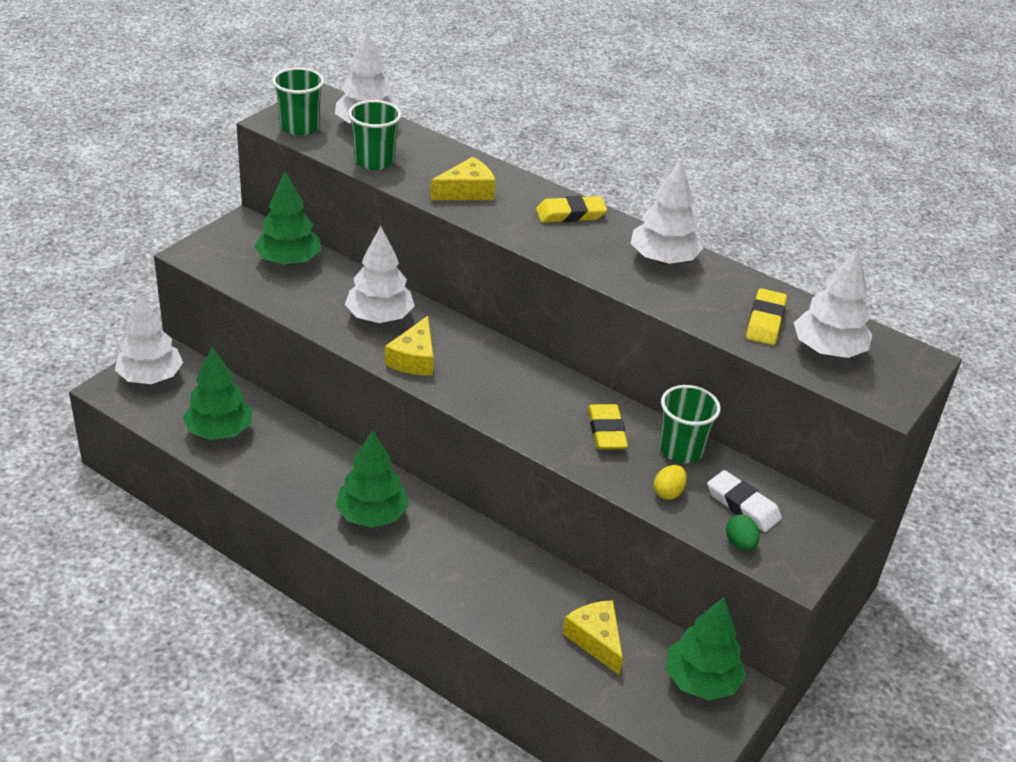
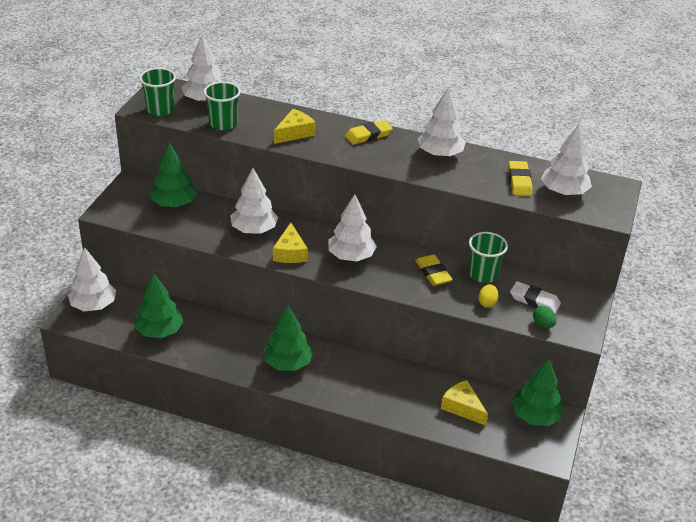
camera: 15 degrees left, 0 degrees up
none -> white tree [328,194,377,262]

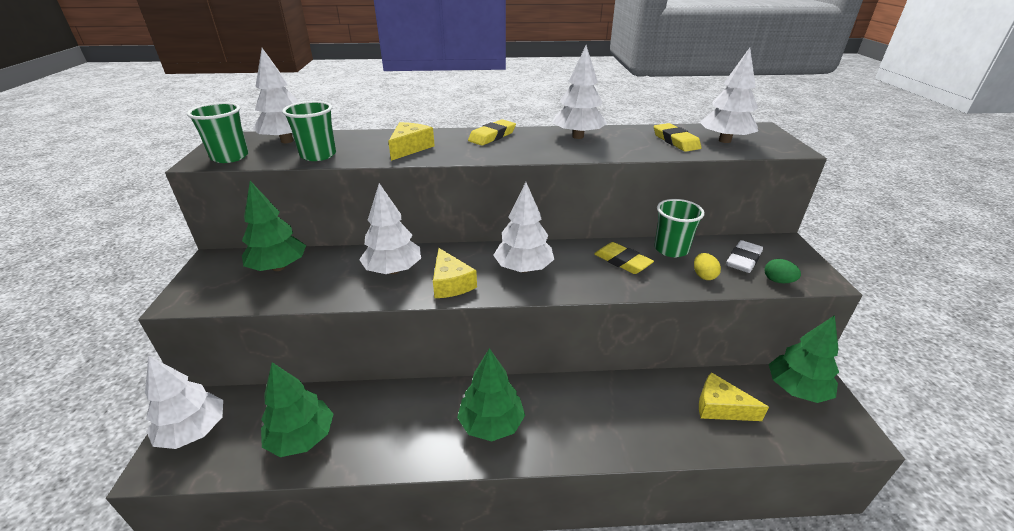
camera: 20 degrees left, 5 degrees down
white eraser [510,281,561,313] -> white eraser turned 60 degrees counterclockwise [726,240,763,273]

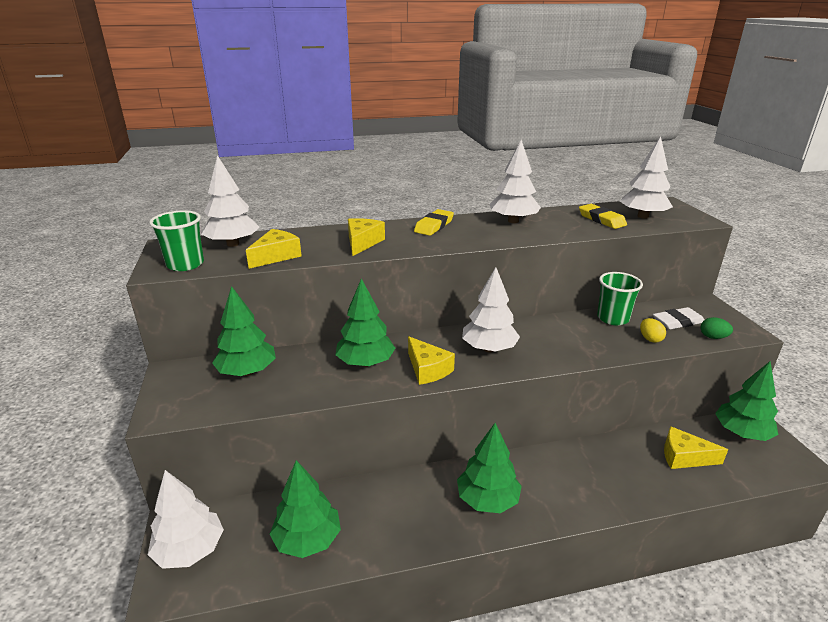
camera: 10 degrees left, 5 degrees down
green cup [282,101,336,161] -> yellow cheese [246,229,302,269]
white tree [359,183,421,274] -> green tree [335,278,395,367]
yellow eraser [594,242,654,274] -> none
white eraser [726,240,763,273] -> white eraser turned 45 degrees clockwise [653,307,704,330]

